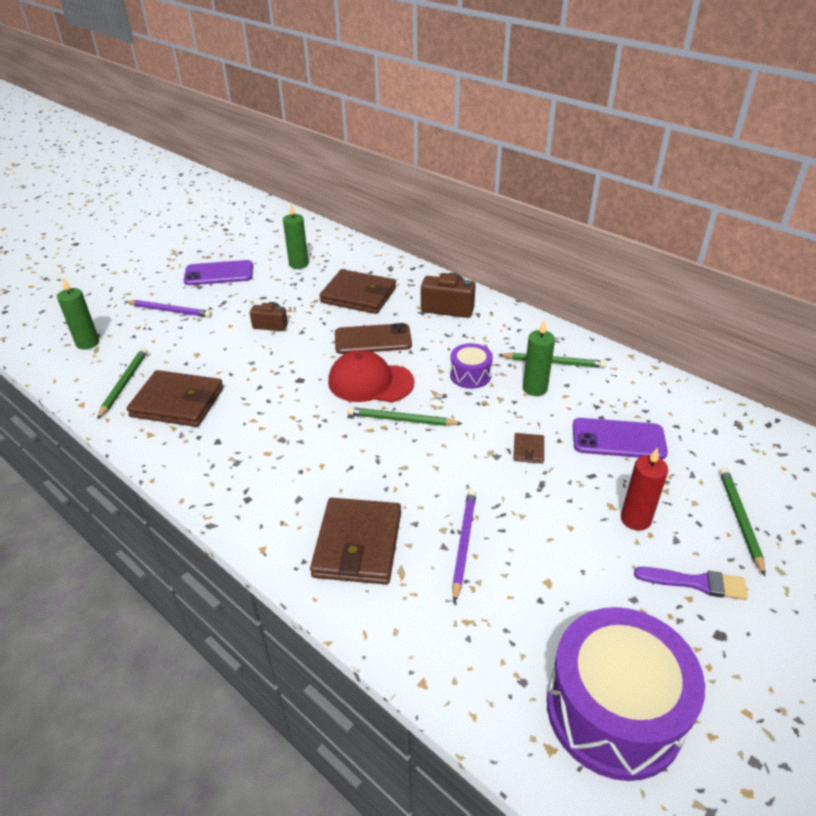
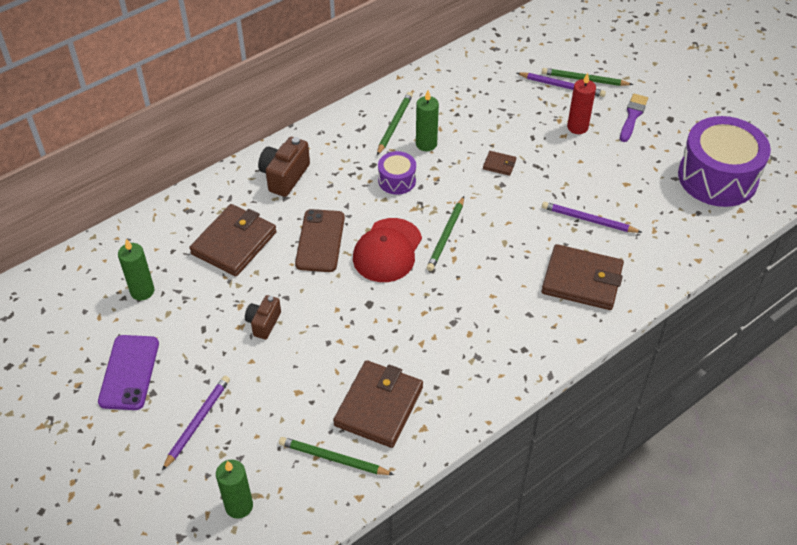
camera: 80 degrees left, 10 degrees up
purple phone [573,418,668,459] -> none
none -> purple pencil [517,72,606,97]

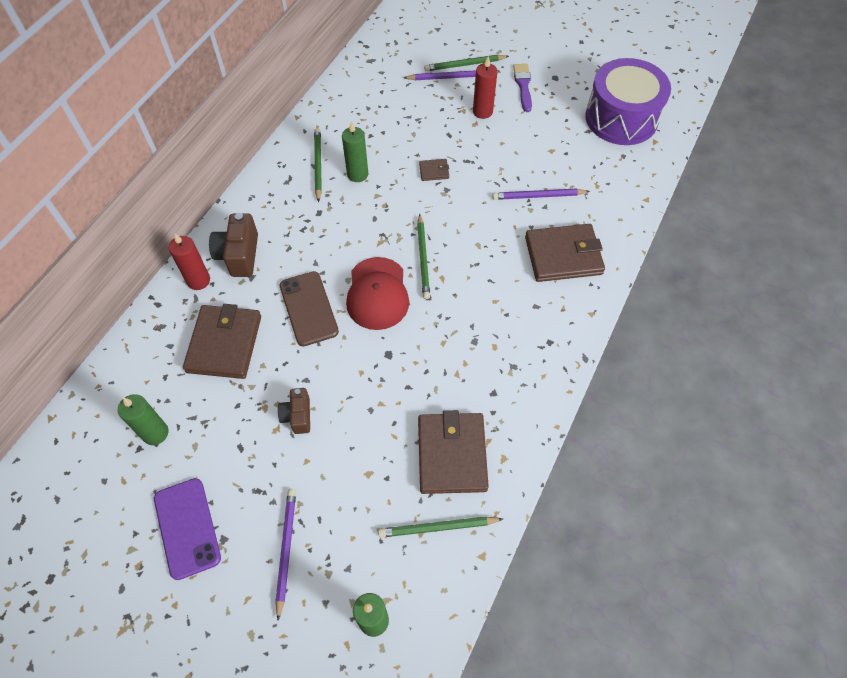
camera: 25 degrees left, 10 degrees up
purple drum [378,151,416,195] -> none
none -> red candle [169,233,210,290]

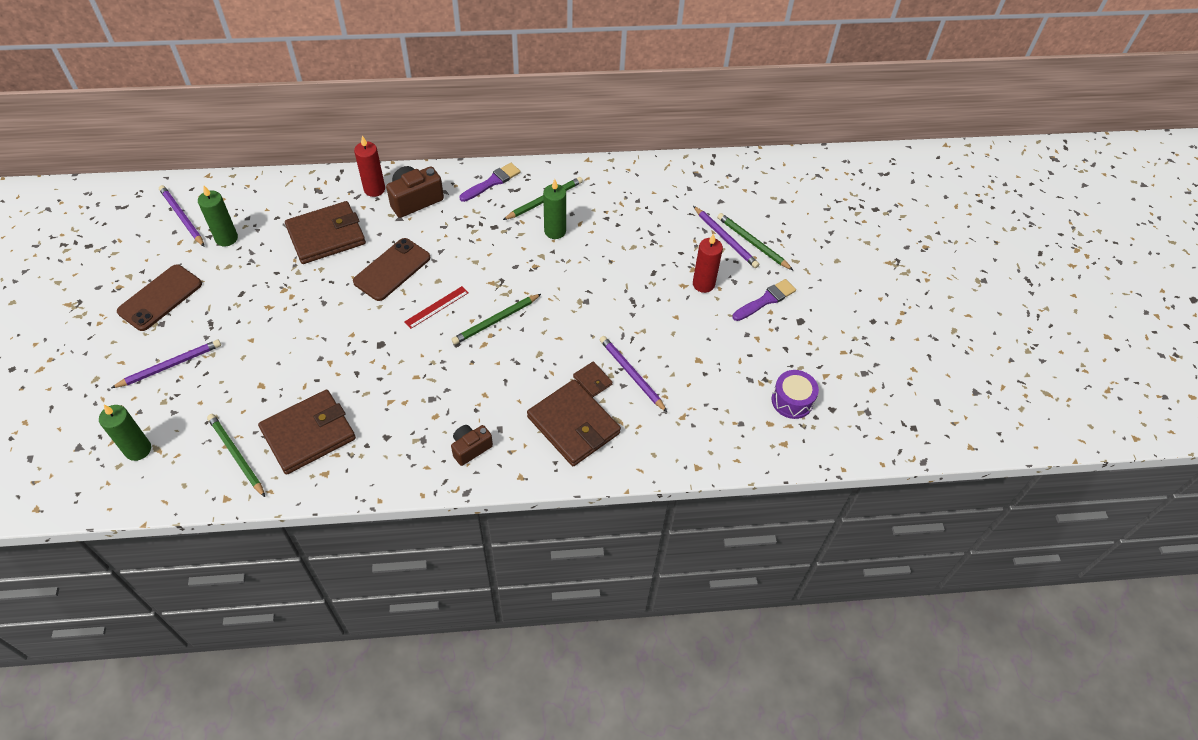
camera: 55 degrees right, 5 degrees down
purple phone [154,478,221,580] -> brown phone [117,265,202,331]
brown camera [278,388,310,434] -> brown camera moved to [451,425,493,466]
red cap [346,257,409,330] -> red ruler [404,286,469,329]
brown wallet [419,159,449,181] -> brown wallet moved to [573,361,613,398]
purple drum [585,58,671,145] -> purple drum [772,370,819,419], size x0.48
none -> purple pencil [159,185,205,247]
none -> purple brush [460,163,521,202]

